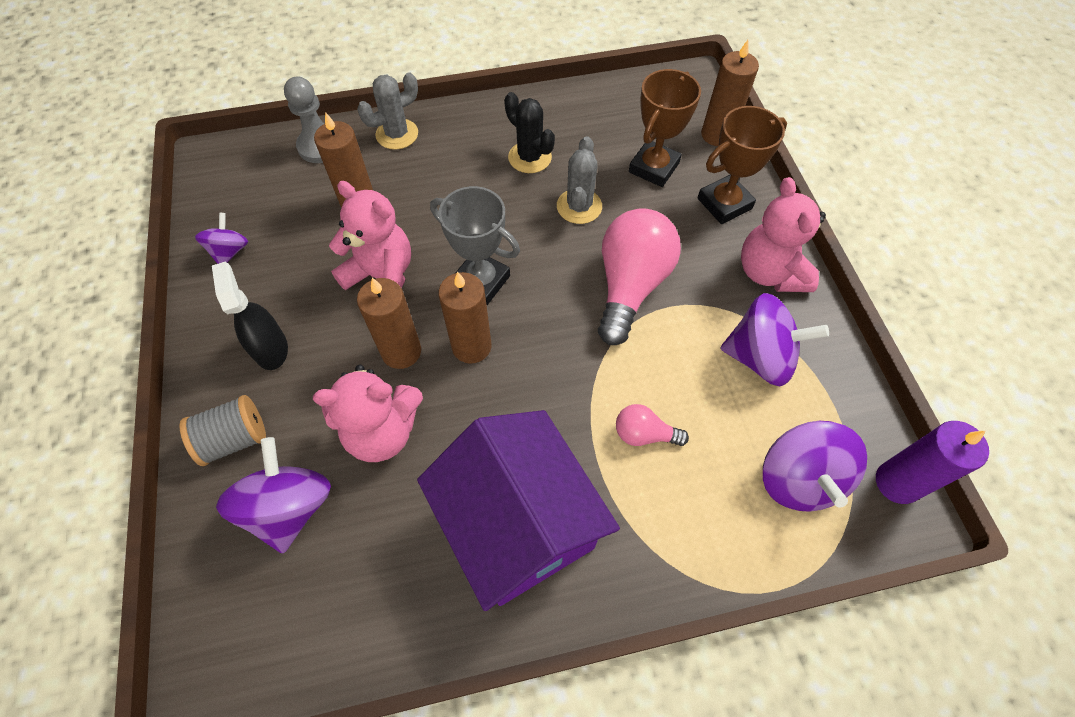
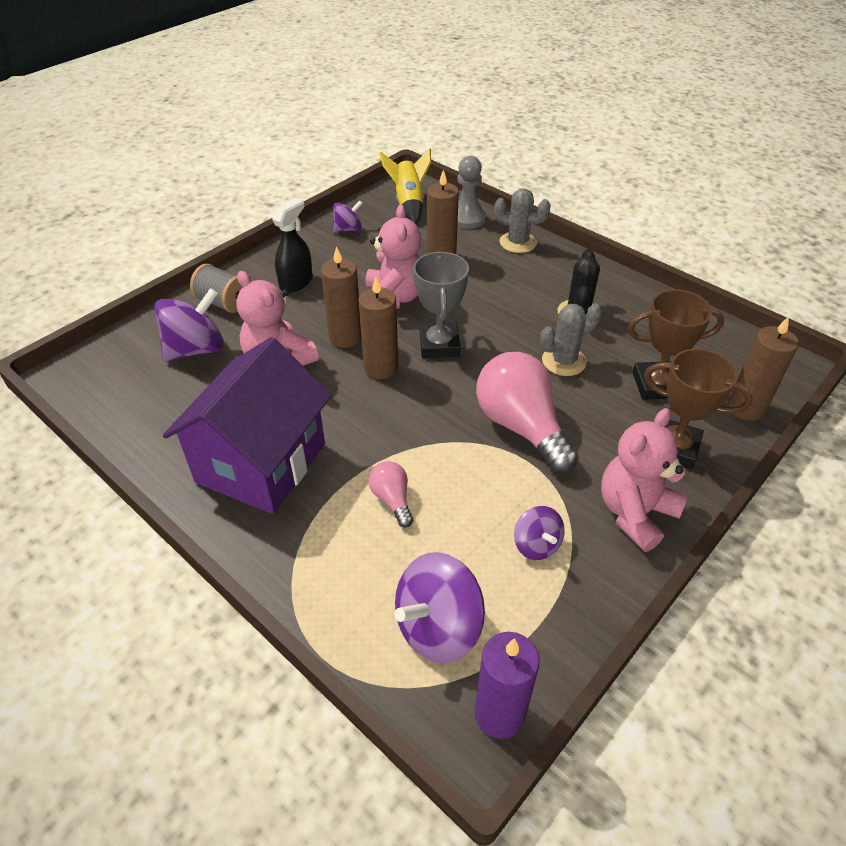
camera: 55 degrees right, 15 degrees down
pink light bulb [598,208,681,345] -> pink light bulb turned 105 degrees counterclockwise [476,352,579,474]
purple spinning top [720,293,829,386] -> purple spinning top [514,506,565,560], size x0.57
none -> yellow rocket [379,148,431,224]

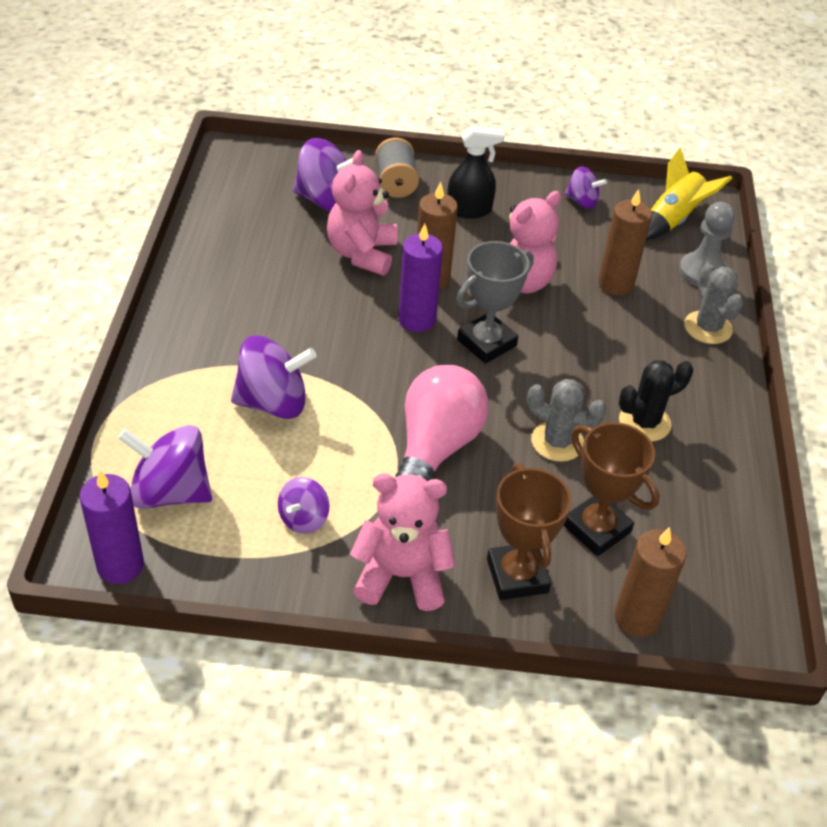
camera: 50 degrees right, 0 degrees up
purple house [163,337,332,514] -> none
brown candle [358,277,398,379] -> purple candle [399,224,443,332]
pink light bulb [369,461,413,527] -> purple spinning top [231,335,317,419]

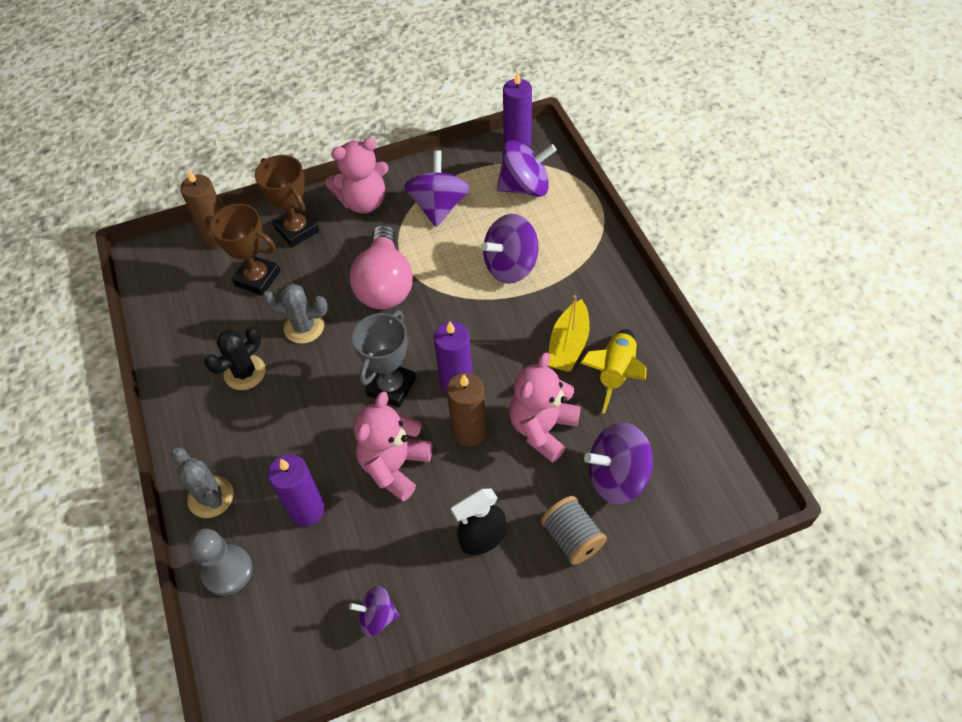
camera: 160 degrees right, 10 degrees up
purple spinning top [278,477,329,534] -> purple spinning top [404,150,470,227], size x1.76
pink teddy bear [327,150,398,275] -> pink teddy bear turned 135 degrees counterclockwise [509,353,581,463]
brown candle [598,189,652,295] -> purple candle [268,454,325,526]
yellow rocket [646,148,732,240] -> yellow rocket moved to [580,329,647,413]
none -> yellow boat [548,295,590,372]

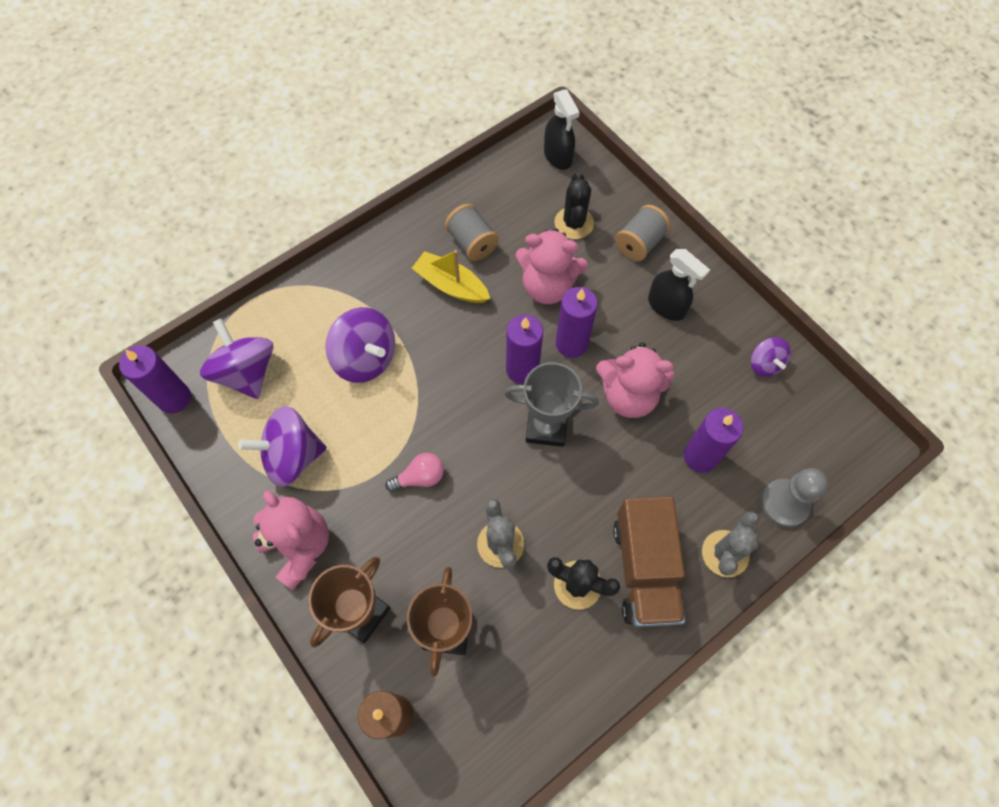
camera: 110 degrees left, 10 degrees up
pink light bulb [350,225,413,309] -> pink light bulb [385,453,444,492], size x0.48
brown candle [447,373,487,447] -> purple candle [556,287,598,358]
yellow boat [548,295,590,372] -> yellow boat turned 150 degrees counterclockwise [412,250,490,303]
yellow rocket [580,329,647,413] -> grey spool [445,204,499,261]
purple spinning top [584,422,653,504] -> black cactus [554,172,594,239]
none -> black spray bottle [544,89,580,170]
none -> brown truck [613,496,685,628]

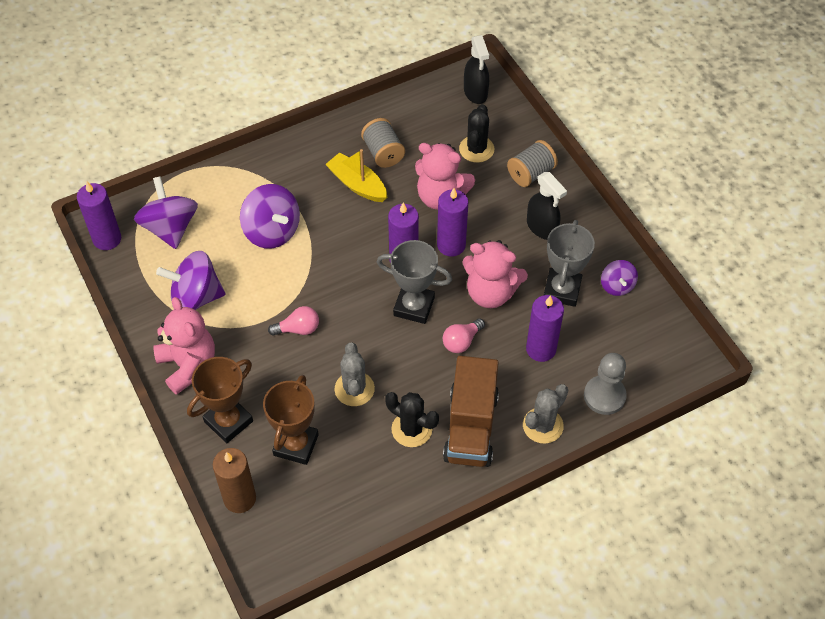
camera: 10 degrees right, 10 degrees down
none -> pink light bulb [443,318,485,353]
none -> grey trophy [544,220,595,307]

